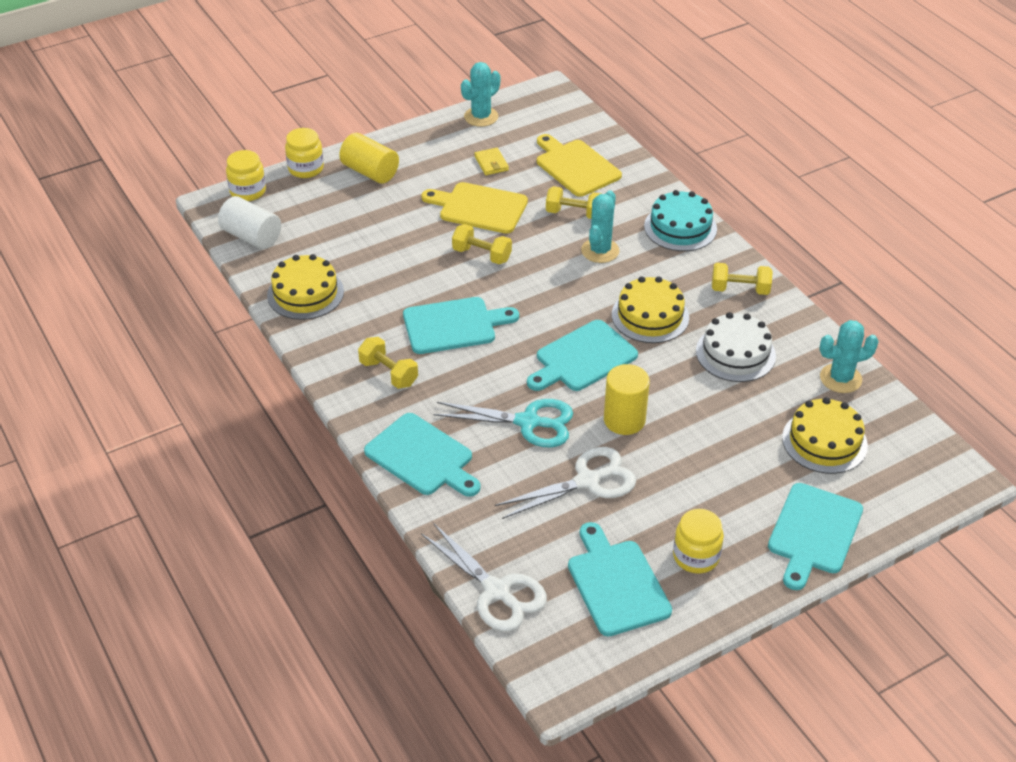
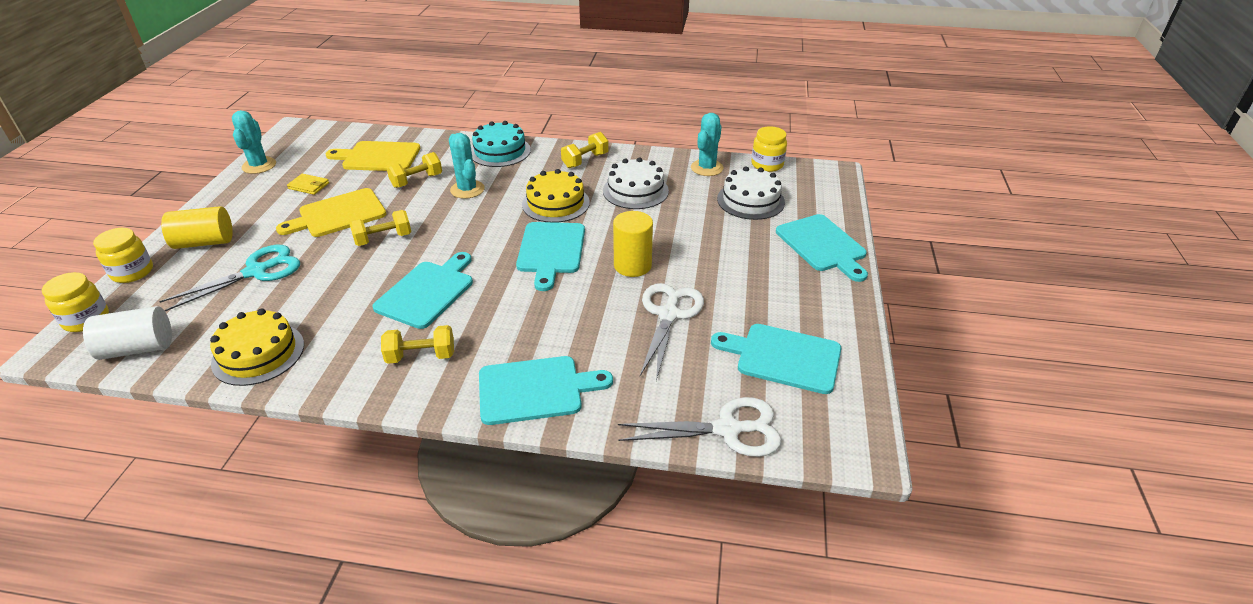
camera: 50 degrees left, 5 degrees down
turquoise scissors [434,399,573,447] -> turquoise scissors moved to [159,245,300,311]
yellow jar [673,509,724,573] -> yellow jar moved to [751,126,787,172]
yellow cake [782,397,868,474] -> white cake [717,167,785,220]

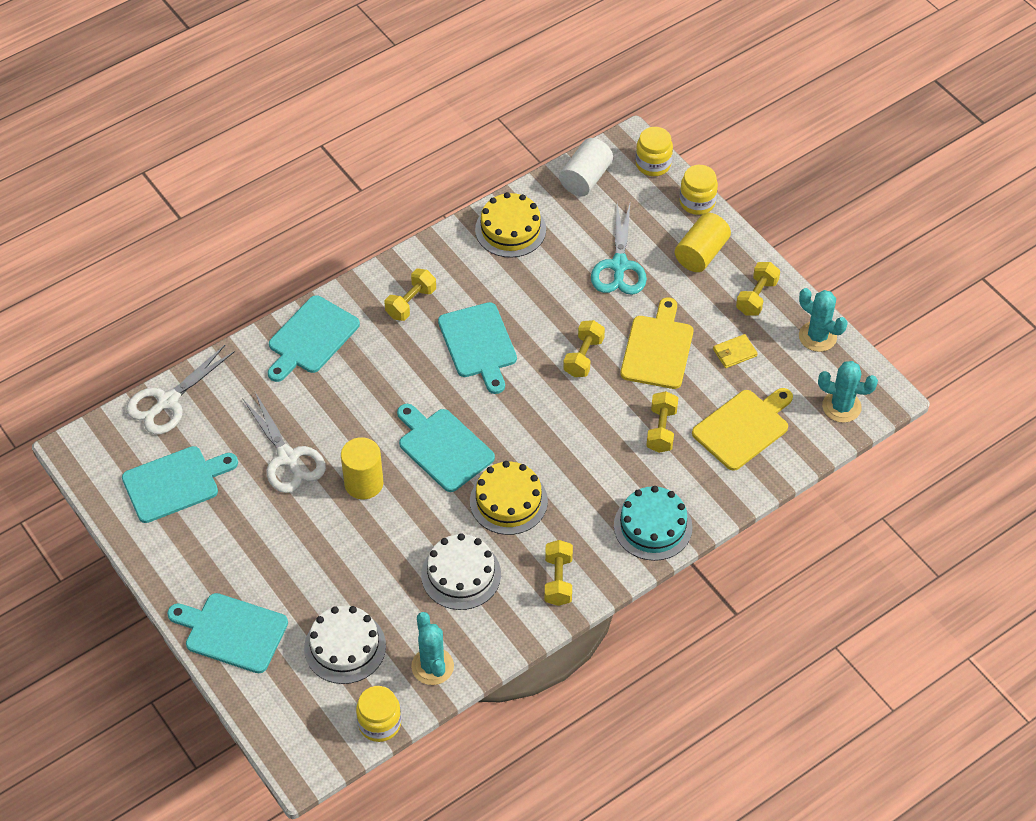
camera: 135 degrees right, 15 degrees up
turquoise cactus [449,133,485,199] -> turquoise cactus moved to [818,361,878,423]
none -> yellow dumbbell [736,262,780,316]

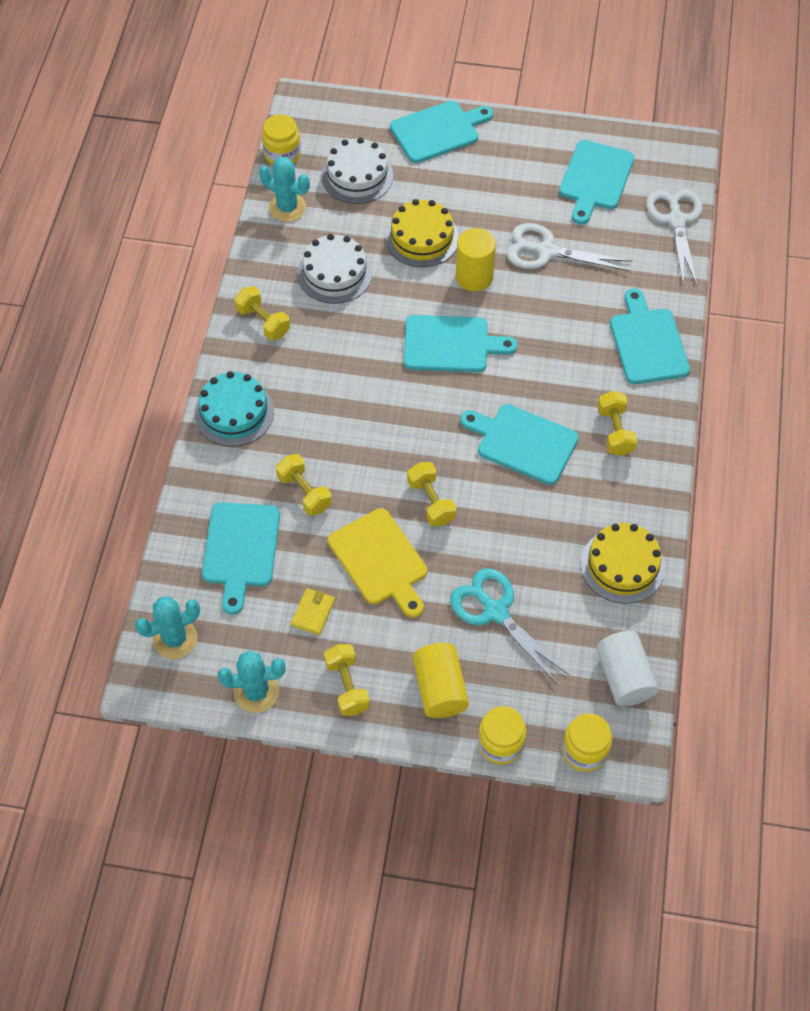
camera: 135 degrees right, 5 degrees up
yellow cake [470,461,548,535] -> yellow cake moved to [385,199,459,267]
yellow cutting board [692,388,793,471] -> turquoise cutting board [202,502,280,615]

